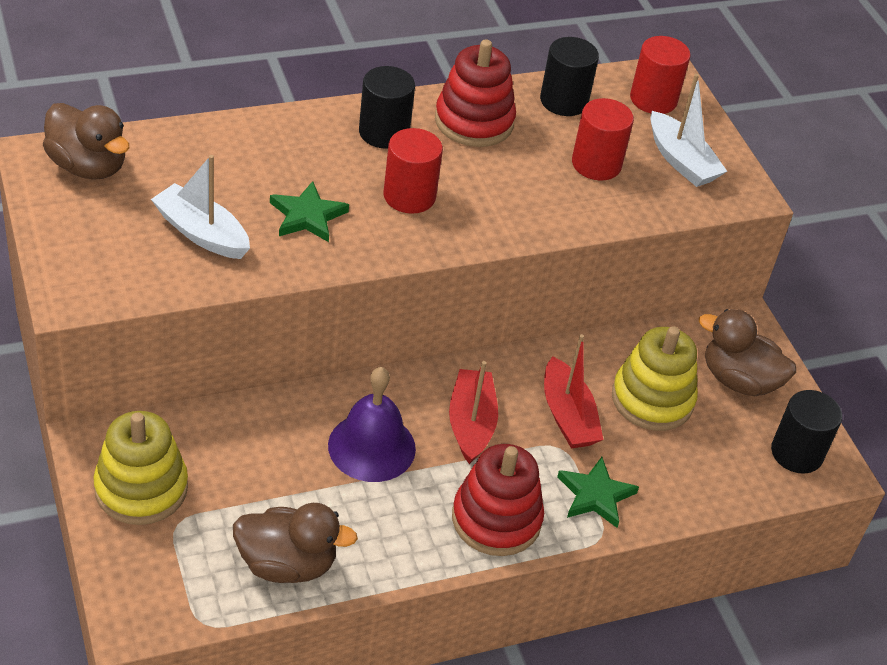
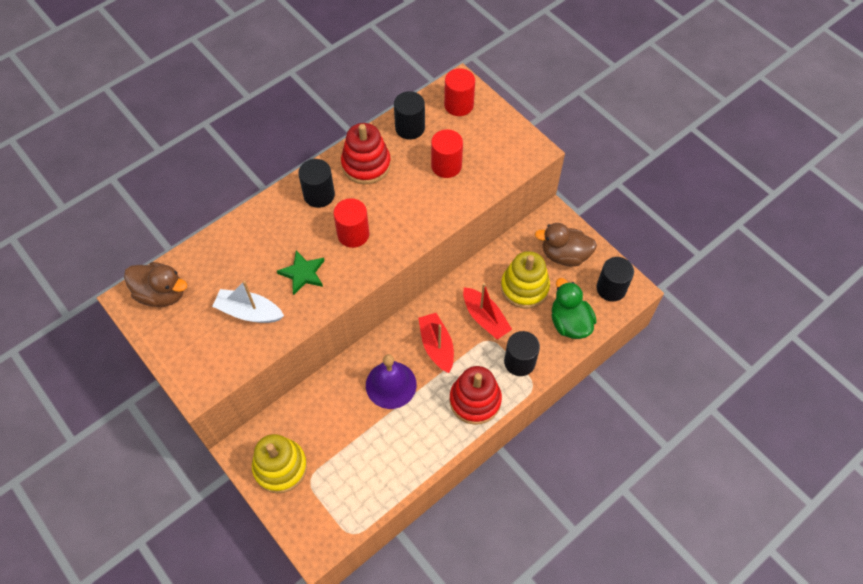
camera: 15 degrees left, 15 degrees up
brown duck [233,503,358,583] -> none
green star [557,457,639,528] -> black cylinder [504,331,540,376]
white boat [650,74,727,187] -> none
none -> green duck [552,278,597,339]

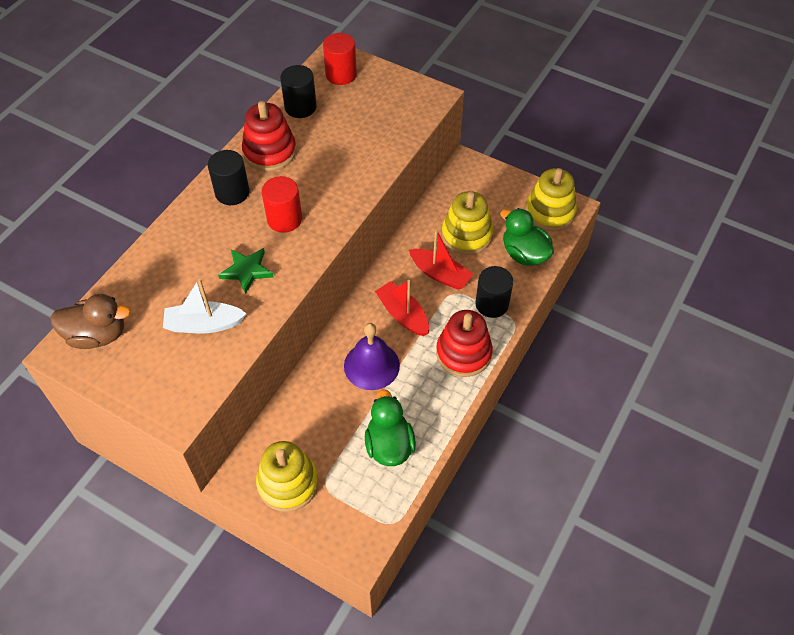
camera: 20 degrees left, 5 degrees down
red cylinder [431,129,463,178] -> none
brown duck [535,223,597,267] -> none
black cylinder [596,257,634,302] -> yellow stacking toy [525,168,577,231]
none -> green duck [365,389,416,466]

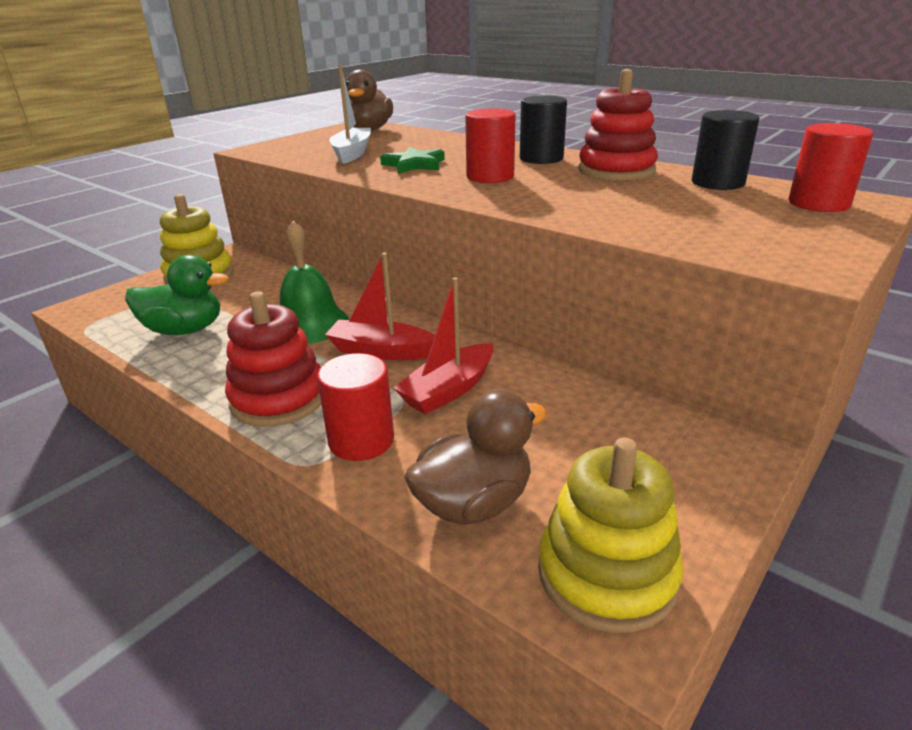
camera: 100 degrees right, 25 degrees down
purple bell [344,323,400,390] -> green bell [280,221,350,344]
red boat [375,280,429,336] -> red boat turned 135 degrees counterclockwise [325,253,435,360]
yellow stacking toy [442,191,493,255] -> none
black cylinder [475,266,513,318] -> red cylinder [317,353,394,461]
green duck [500,208,554,266] -> brown duck [404,390,547,525]

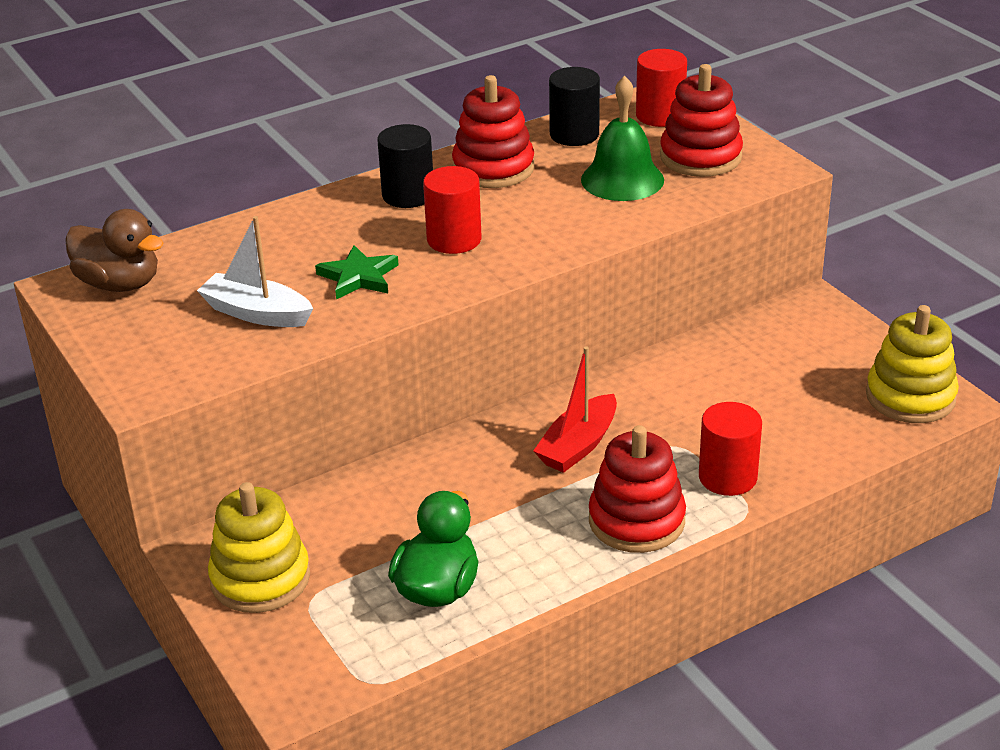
camera: 70 degrees left, 5 degrees up
green bell [280,221,350,344] -> green bell moved to [581,76,664,201]
red boat [394,277,494,414] -> none
brown duck [404,390,547,525] -> none
none -> red stacking toy [660,64,743,177]

